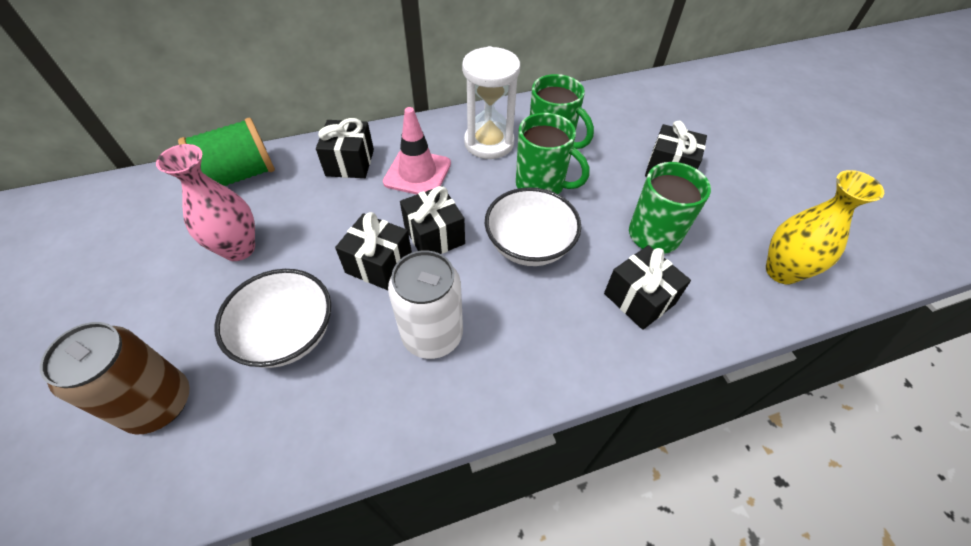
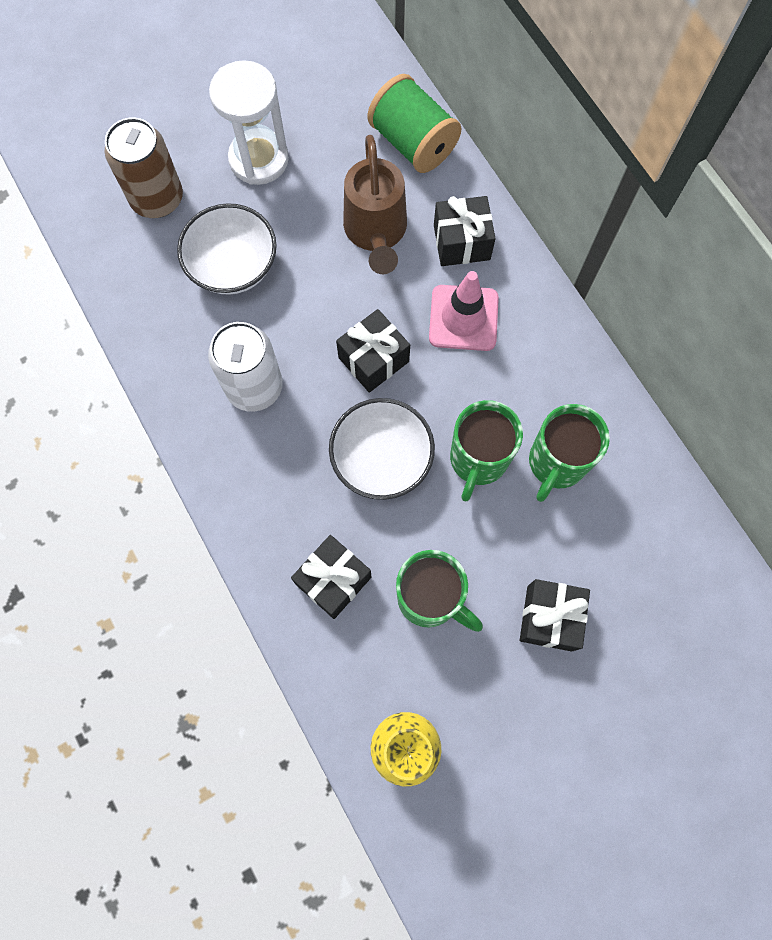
camera: 80 degrees right, 20 degrees up
pink vase [156,144,255,261] -> none
black gift [335,212,412,290] -> none
white hourglass [462,46,520,159] -> white hourglass moved to [209,60,289,185]
none -> brown watering can [343,135,407,274]

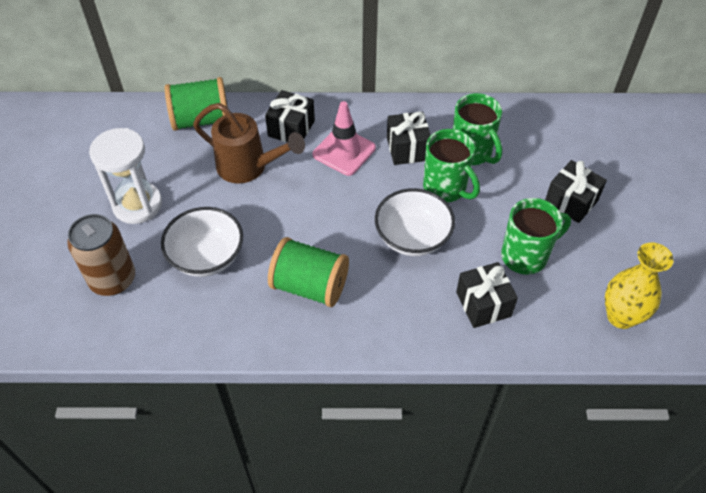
camera: 60 degrees left, 20 degrees down
white can [208,322,283,412] -> green spool [268,237,349,307]
black gift [336,309,410,393] -> black gift moved to [387,112,431,165]

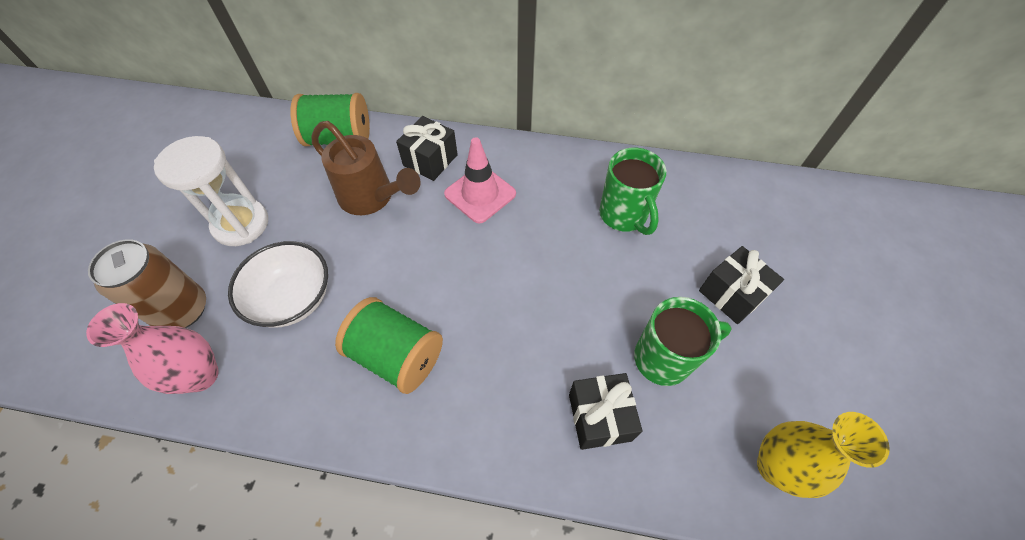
camera: 10 degrees right, 5 degrees up
white bowl [375,188,455,256] -> none
black gift [387,112,431,165] -> none
green mug [423,129,480,202] -> none
none -> pink vase [86,303,219,394]

